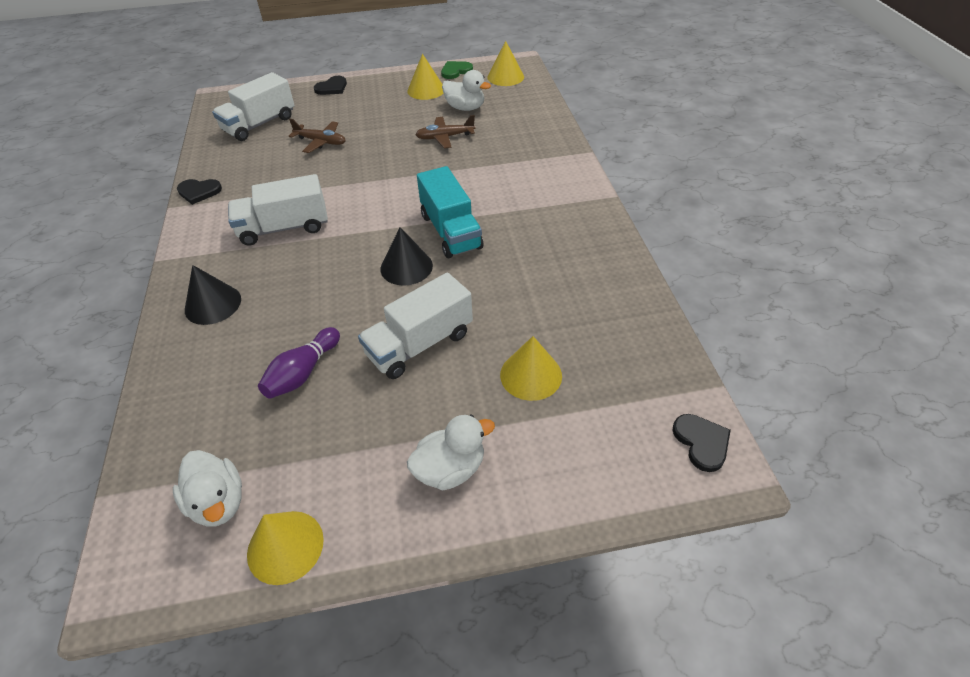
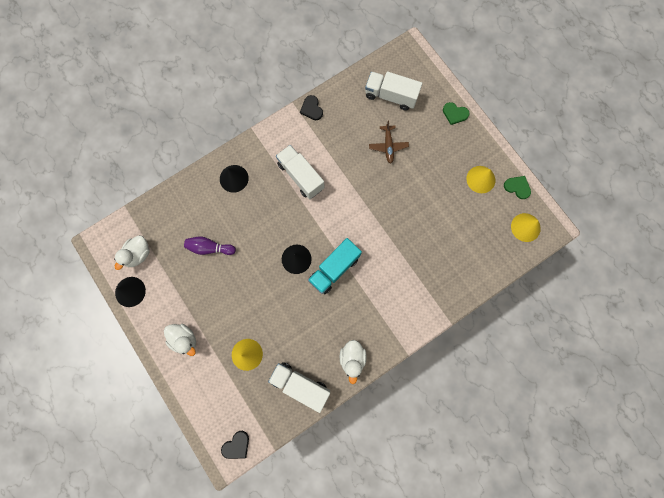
camera: 65 degrees right, 30 degrees up
yellow cone [247,511,324,585] -> black cone [115,277,146,307]
black heart [314,76,347,95] -> green heart [443,102,470,125]
white truck [358,272,473,379] -> white truck moved to [268,362,330,413]
brown plane [415,115,475,149] -> none
white duck [442,70,491,111] -> white duck moved to [340,340,367,384]

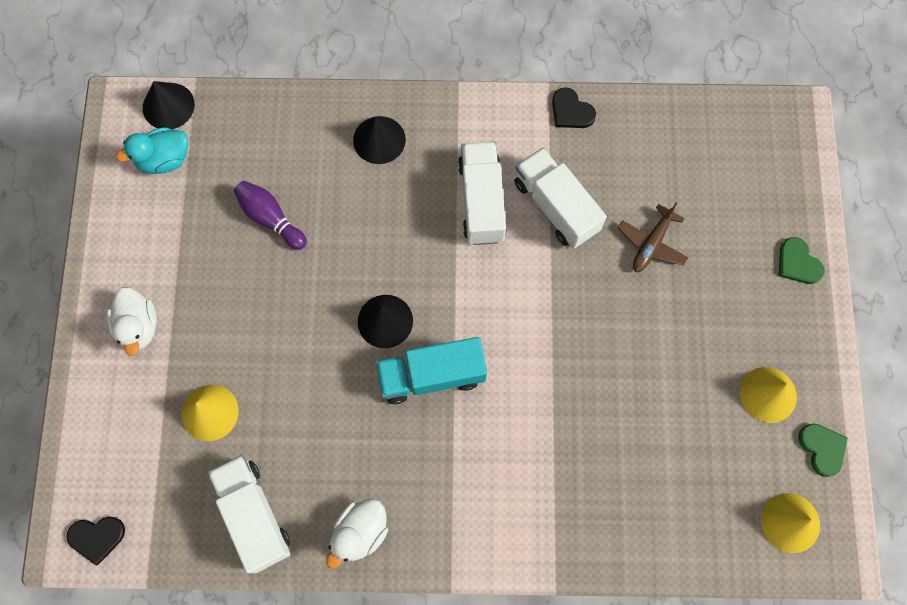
camera: 35 degrees right, 5 degrees down
white duck [114,235,149,270] -> turquoise duck [116,127,188,174]
black cone [115,277,146,307] -> black cone moved to [143,81,195,129]
black heart [300,95,323,120] -> black heart turned 60 degrees counterclockwise [552,87,596,128]
white truck [365,72,422,111] -> white truck moved to [514,148,607,249]

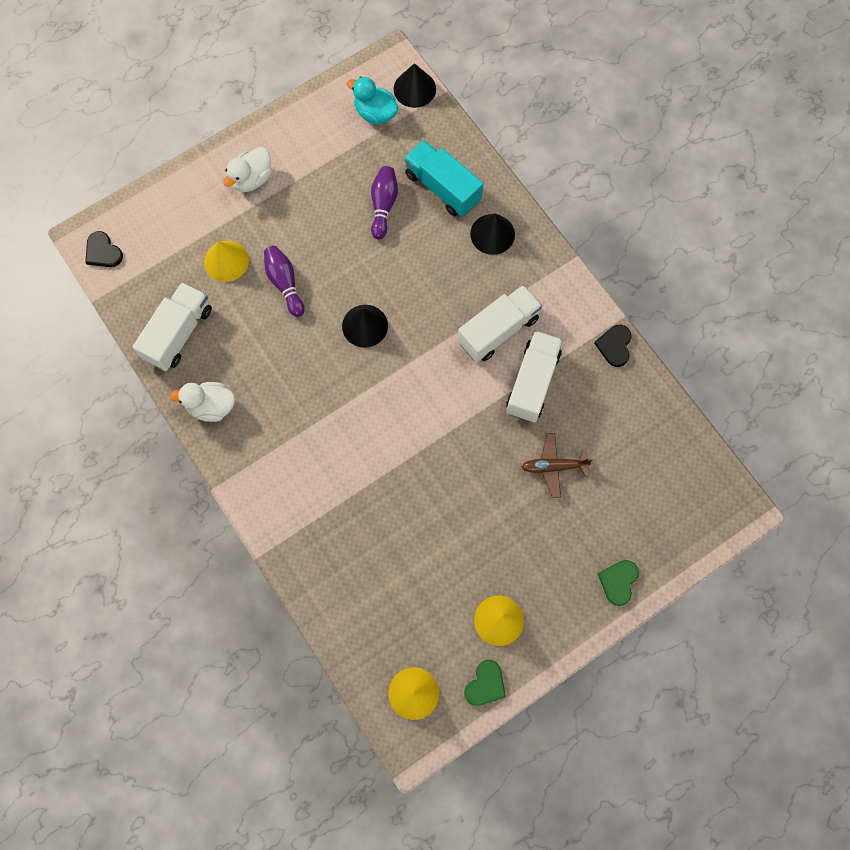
camera: 55 degrees right, 0 degrees up
turquoise truck [376,337,487,404] -> turquoise truck moved to [404,140,484,217]
none -> purple bowling pin [264,246,305,317]

